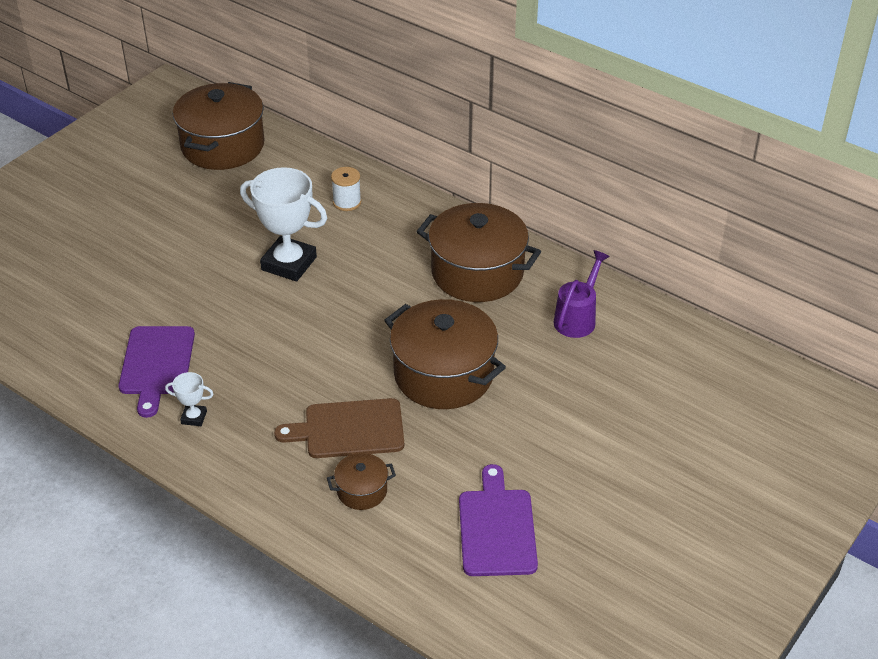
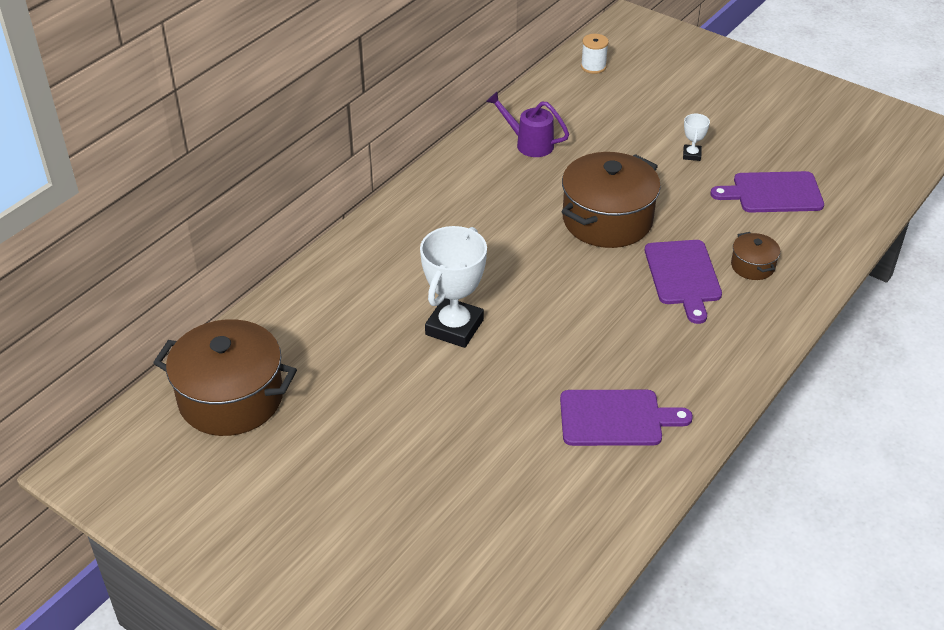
camera: 90 degrees left, 0 degrees up
white trophy [165,372,213,426] -> white trophy moved to [683,114,710,161]
brown cutting board [274,398,404,458] -> purple cutting board [645,240,722,324]
white spool [331,167,361,211] -> white spool moved to [581,34,609,74]
brown pot [417,203,541,302] -> none

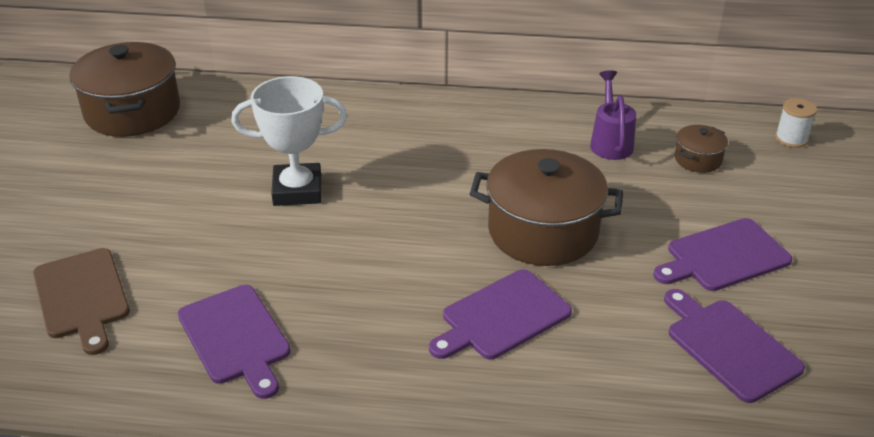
camera: 60 degrees right, 5 degrees down
white trophy [683,114,710,161] -> purple cutting board [654,218,792,291]
brown pot [731,232,780,280] -> brown pot moved to [675,125,728,173]
none -> brown cutting board [33,248,130,355]

